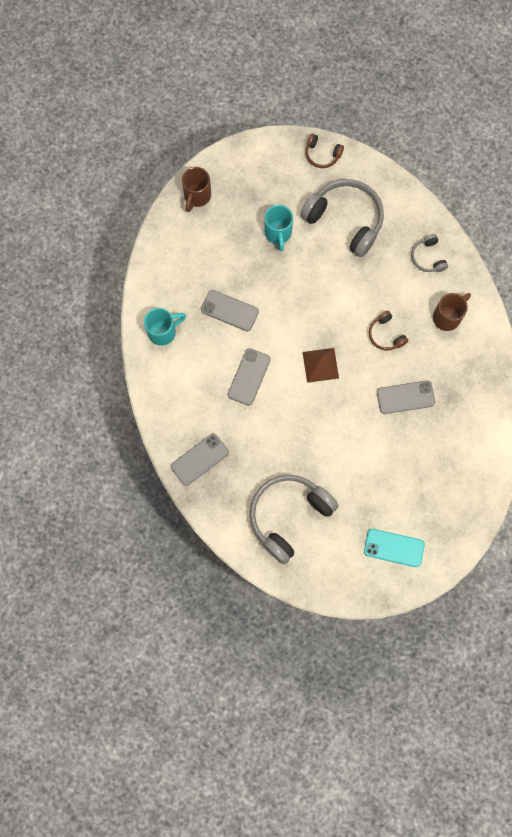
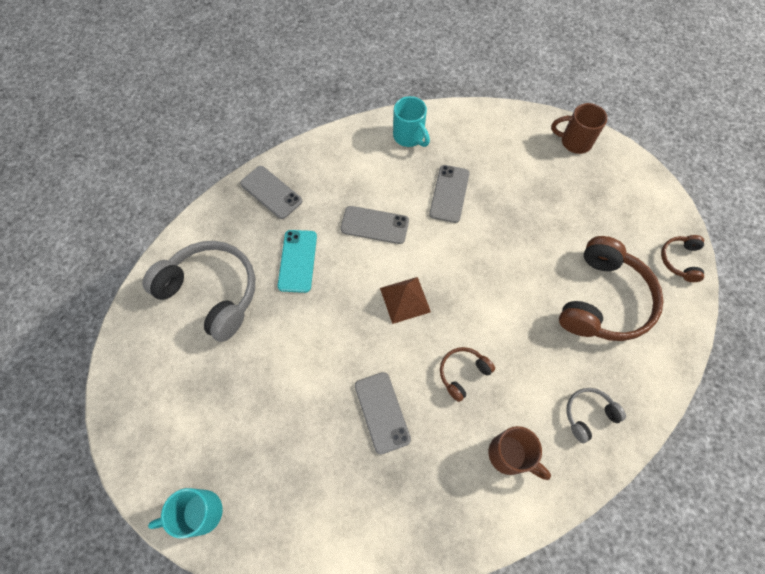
camera: 80 degrees right, 10 degrees down
turquoise mug [264,205,293,251] -> turquoise mug moved to [148,488,223,539]
grey headphones [300,179,384,257] -> brown headphones [559,236,664,341]
turquoise phone [364,529,425,567] -> turquoise phone moved to [278,230,317,293]

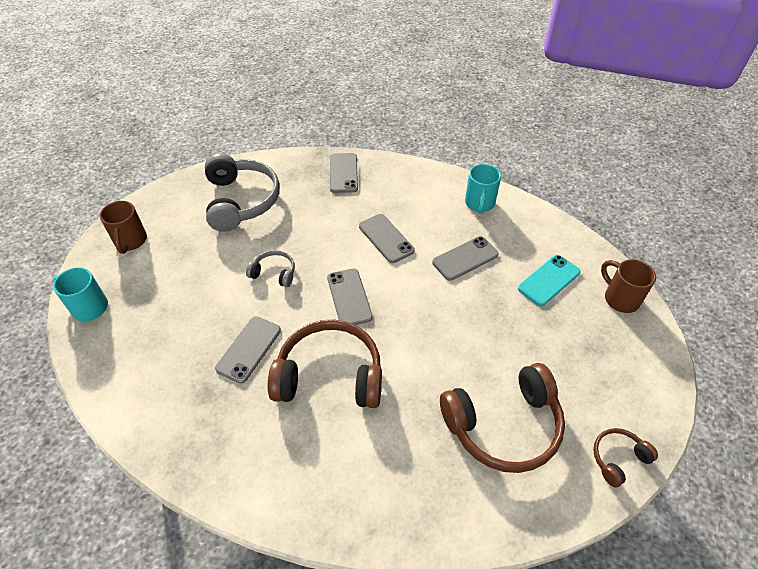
camera: 45 degrees right, 15 degrees down
turquoise phone [278,230,317,293] -> turquoise phone moved to [518,255,581,306]
brown pyramid [380,277,431,324] -> grey phone [327,268,373,325]
brown headphones [440,347,495,402] -> brown headphones [268,320,382,408], size x2.08
brown mug [488,426,551,480] -> brown mug moved to [100,201,147,254]
grey headphones [566,388,626,443] -> grey headphones moved to [246,250,295,287]

